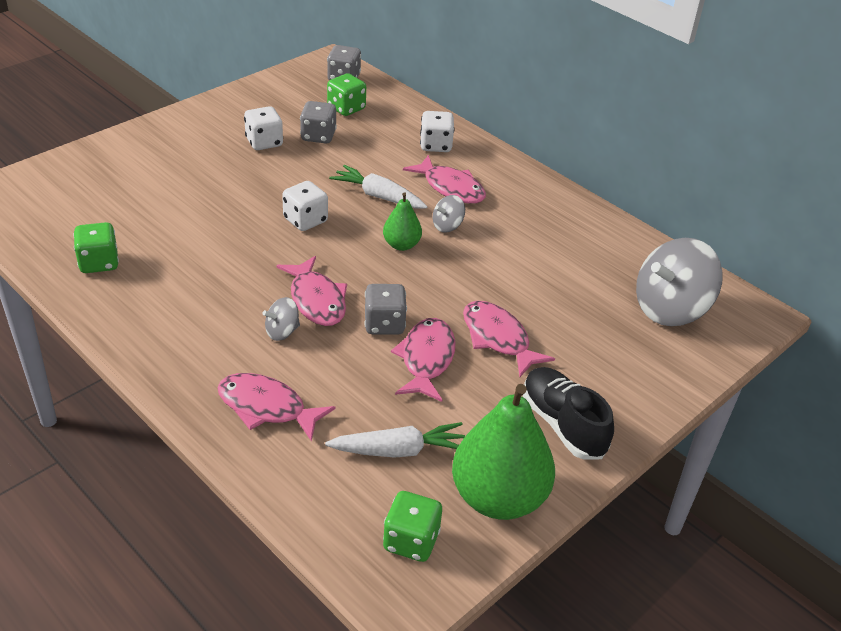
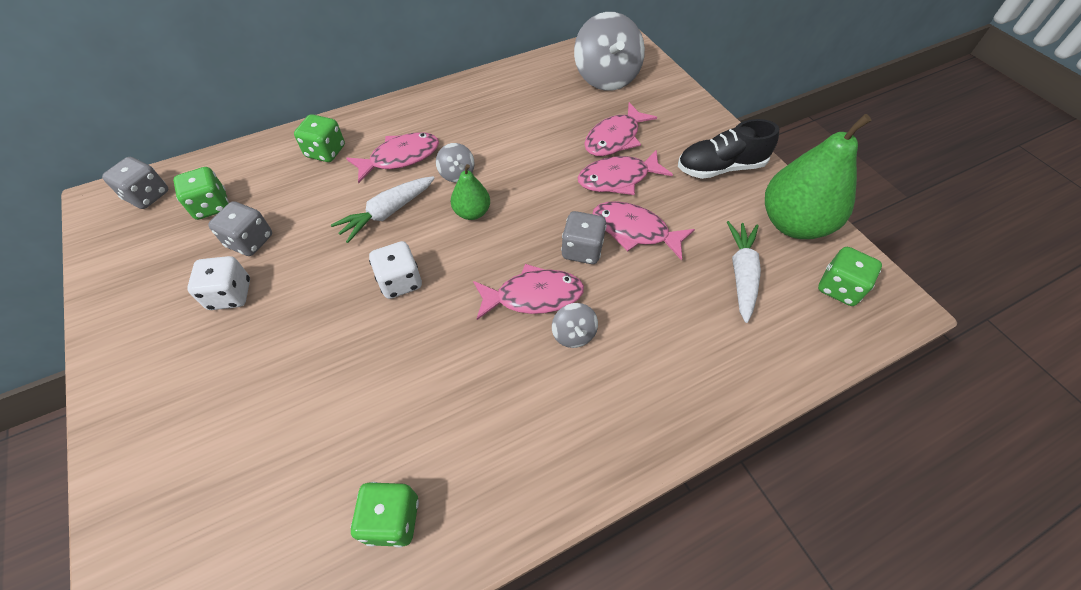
camera: 70 degrees left, 15 degrees up
pink fish [217,373,335,442] -> pink fish moved to [584,102,657,156]
white dice [420,111,455,152] -> green dice [294,114,345,162]

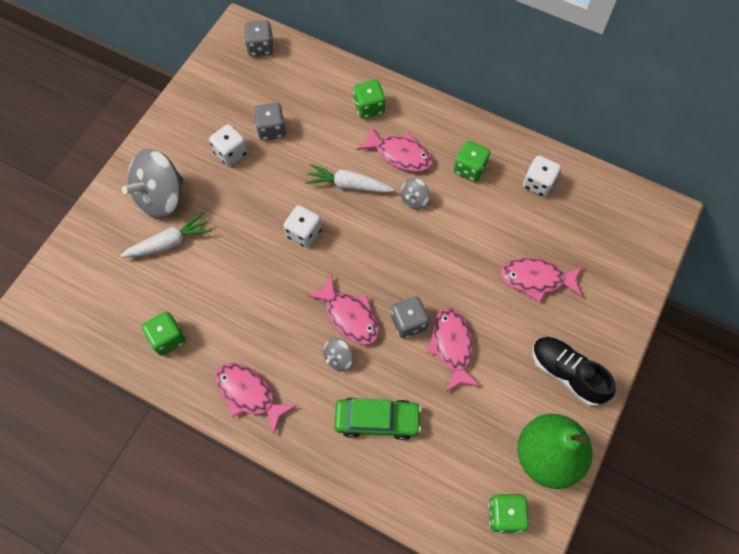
camera: 55 degrees right, 10 degrees up
green dice [173,167,229,220] -> green dice moved to [454,141,490,182]
green pear [451,164,490,220] -> none
grey spinning top [574,12,645,91] -> grey spinning top moved to [122,149,183,219]
pink fish [578,149,673,195] -> pink fish moved to [215,363,296,434]
white carrot [727,221,761,323] -> white carrot moved to [120,212,212,258]
none -> green car [334,397,422,440]
none -> white dice [523,155,561,197]

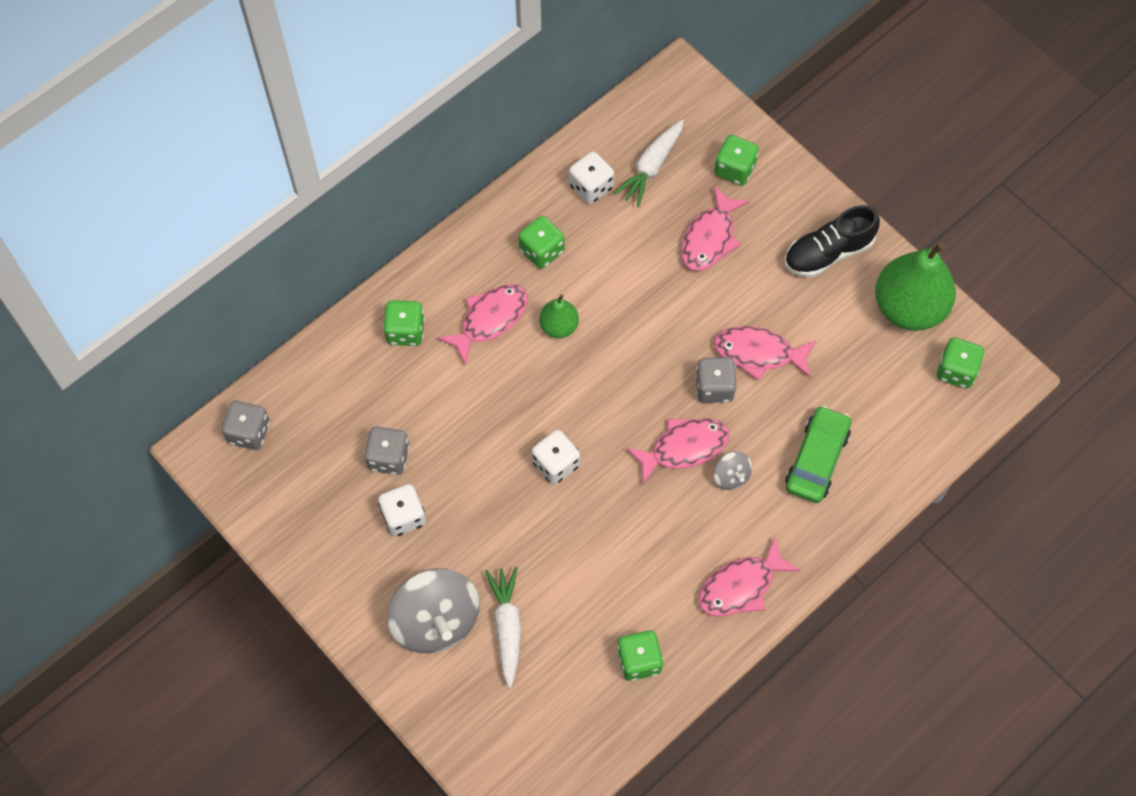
camera: 70 degrees left, 0 degrees up
white carrot [305,164,394,193] -> white carrot moved to [614,119,684,207]
grey spinning top [400,178,430,210] -> green pear [539,294,579,338]
none -> green dice [714,135,759,186]

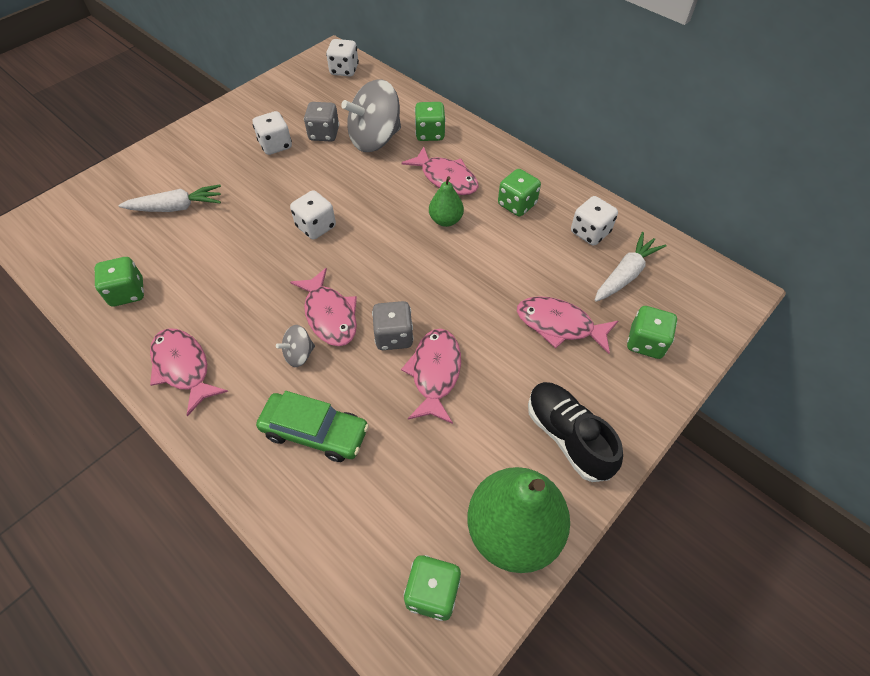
camera: 85 degrees right, 10 degrees down
grey dice [222,401,270,450] -> white dice [326,39,359,77]
grey spinning top [387,568,480,653] -> grey spinning top moved to [341,79,401,152]
white carrot [614,119,684,207] -> white carrot turned 105 degrees clockwise [595,232,667,302]

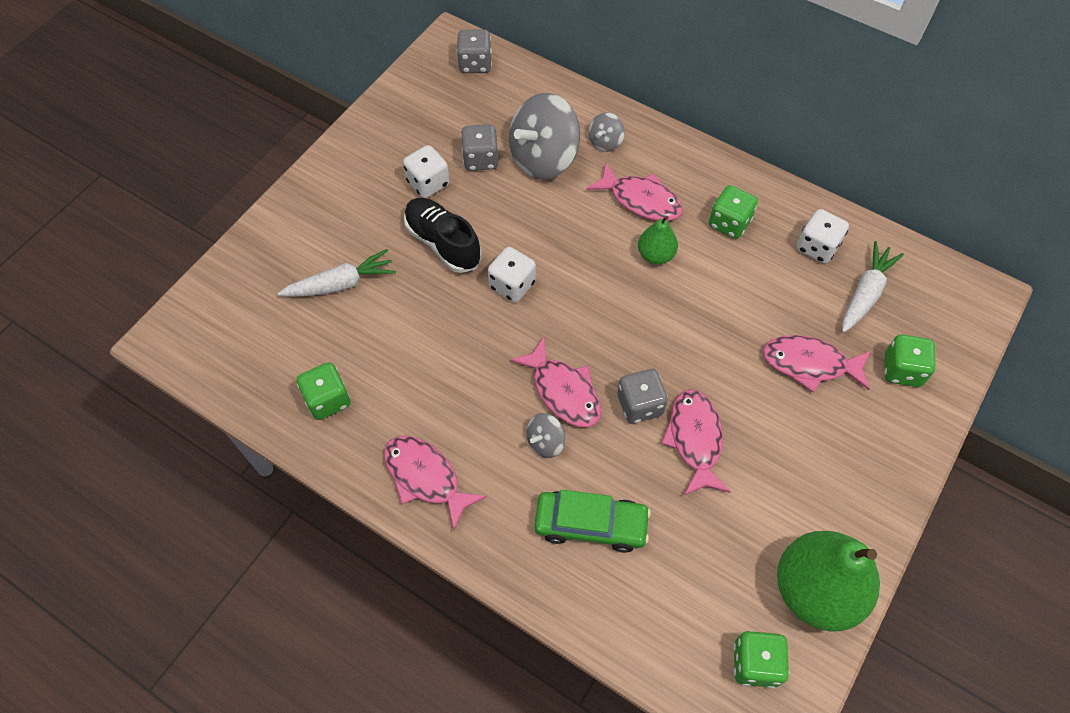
camera: 10 degrees left, 5 degrees up
white dice [326,39,359,77] -> grey dice [457,29,492,73]
green dice [415,102,446,141] -> grey spinning top [588,112,625,152]
black shoe [528,382,623,482] -> black shoe moved to [404,198,482,273]

